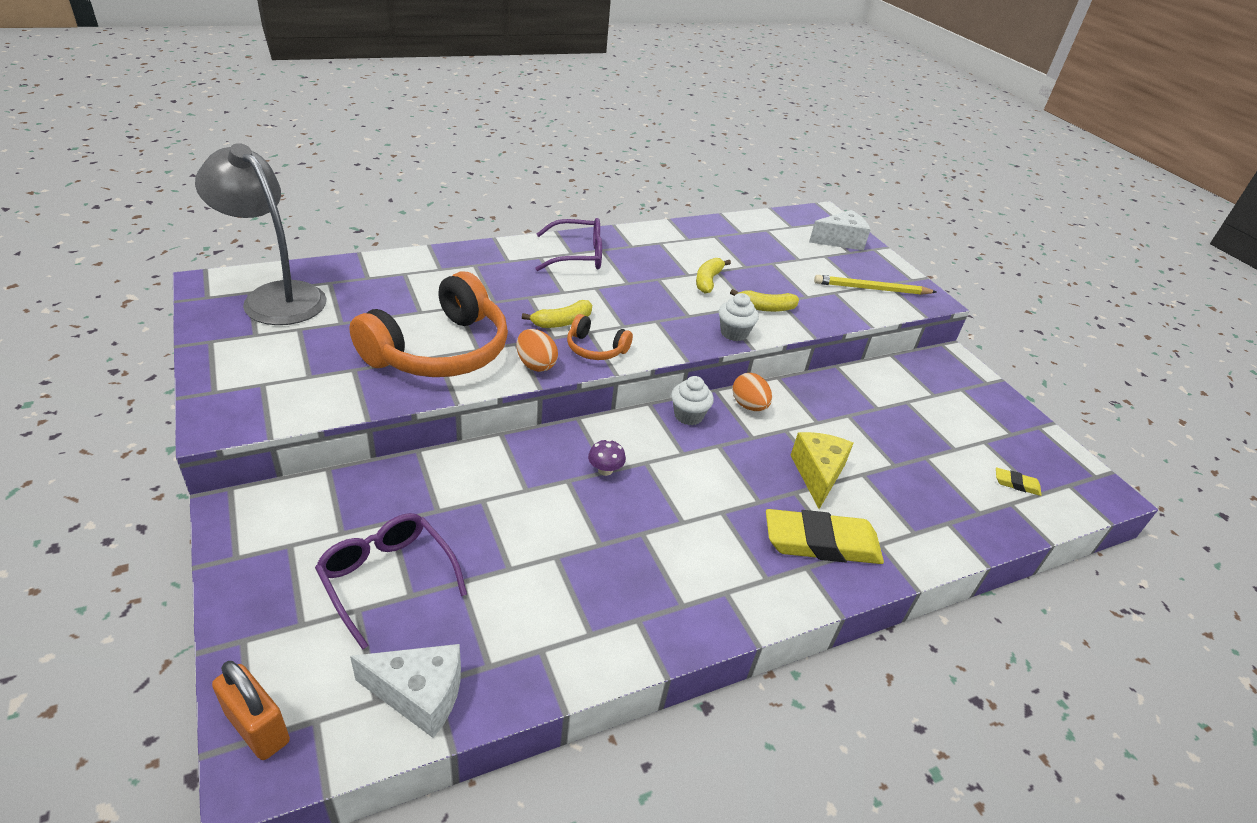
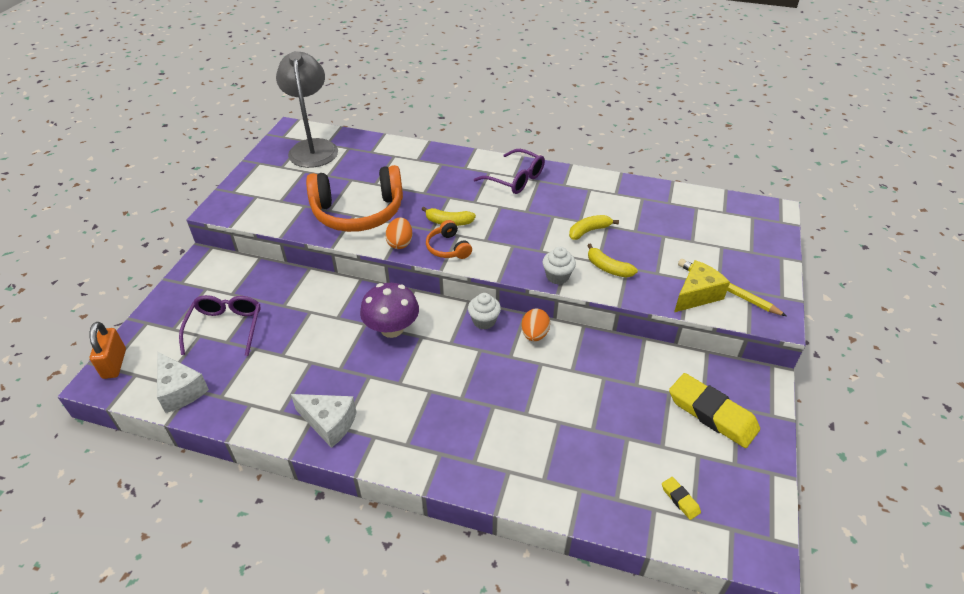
camera: 45 degrees right, 5 degrees up
purple mushroom [588,439,626,476] -> purple mushroom [360,283,419,338], size x2.15
yellow eraser [766,509,884,564] -> yellow eraser moved to [669,373,760,448]
yellow cheese [790,432,854,509] -> yellow cheese moved to [674,260,730,312]
white cheese [809,210,871,251] -> white cheese moved to [291,394,357,448]

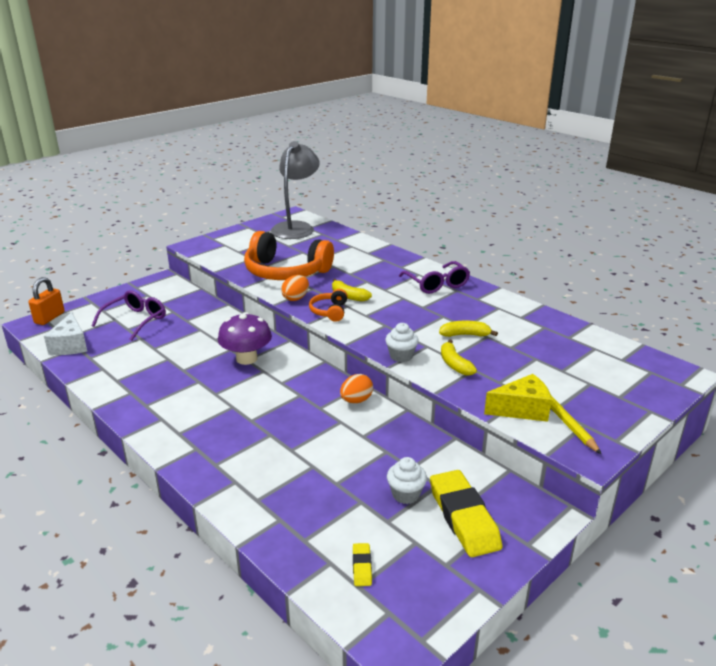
camera: 30 degrees right, 15 degrees down
white cheese [291,394,357,448] -> none
white cupcake [468,293,501,330] -> white cupcake moved to [387,457,427,504]

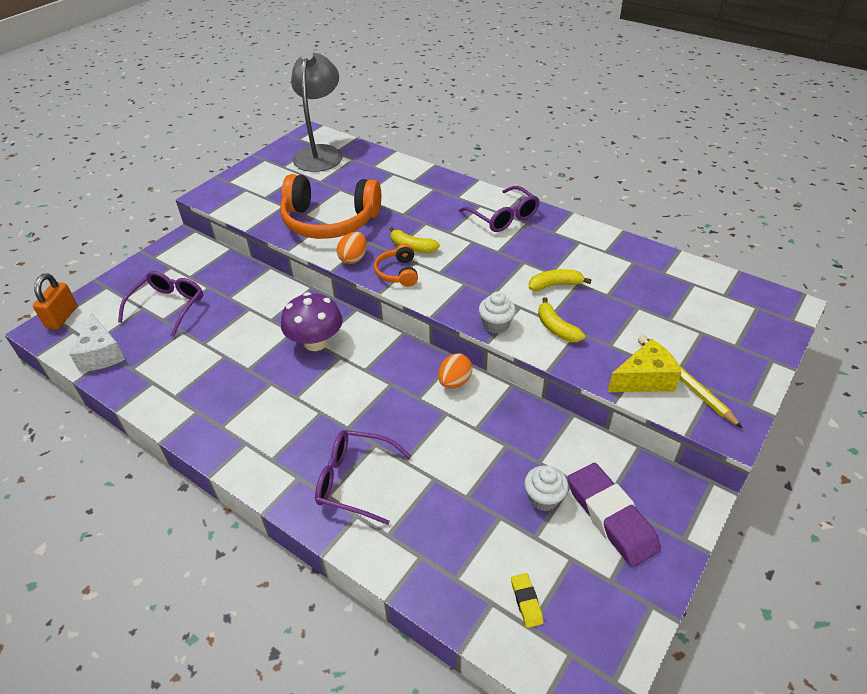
camera: 10 degrees left, 15 degrees up
yellow eraser [430,470,502,557] -> purple eraser [568,463,661,567]
none -> purple glasses [315,430,411,525]

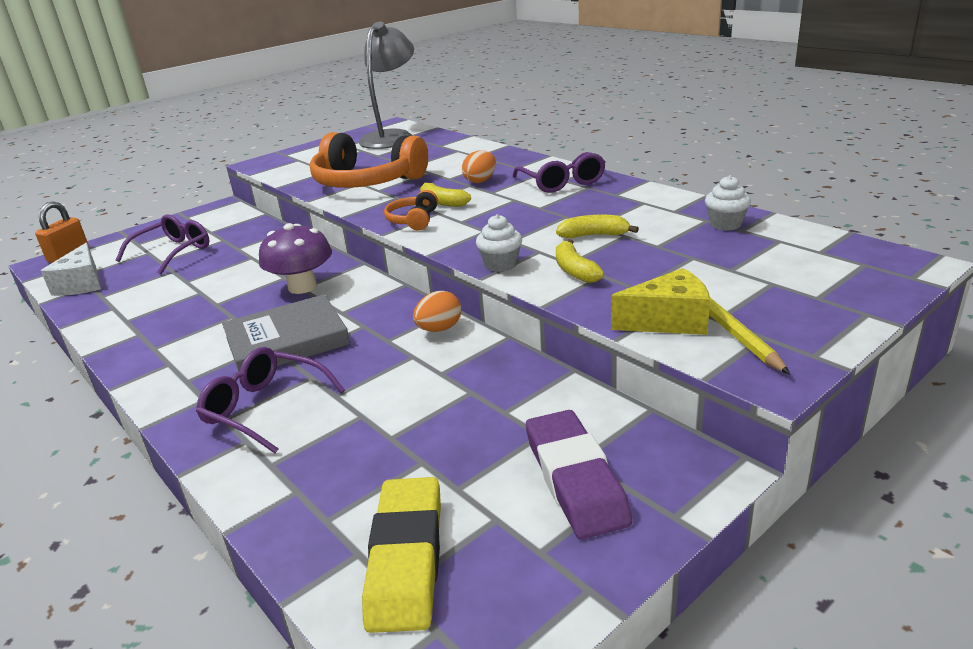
camera: 15 degrees right, 15 degrees down
orange egg [337,232,367,264] -> orange egg moved to [462,150,496,183]
yellow eraser [511,573,543,628] -> yellow eraser [362,477,441,633], size x2.28
white cupcake [524,466,568,511] -> white cupcake moved to [705,175,751,230]
none -> grey book [222,294,350,372]

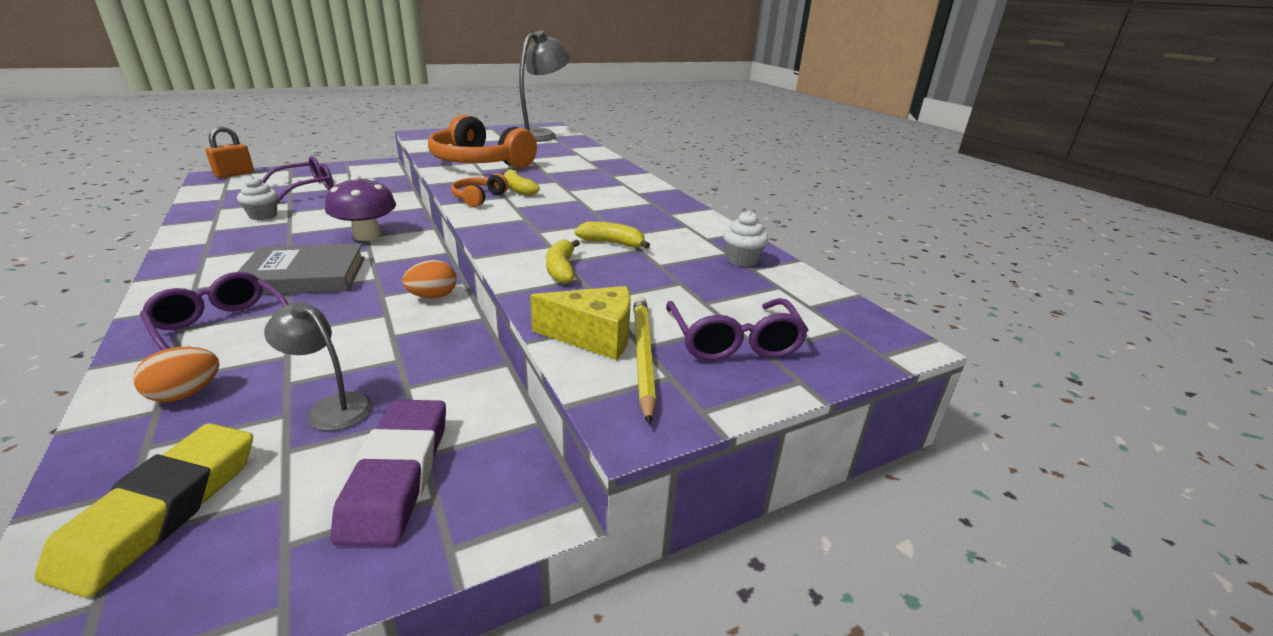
camera: 10 degrees right, 0 degrees up
white cheese [41,243,101,296] -> none
orange egg [462,150,496,183] -> orange egg moved to [133,347,219,402]
white cupcake [476,214,522,272] -> white cupcake moved to [237,176,278,220]
purple glasses [512,152,606,193] -> purple glasses moved to [666,298,809,361]
none -> grey lamp [264,301,373,431]

